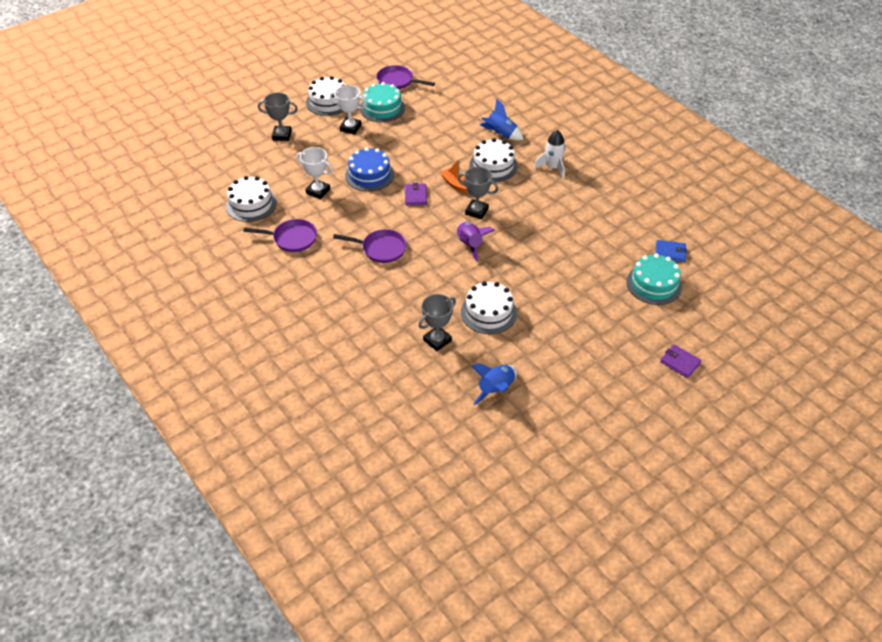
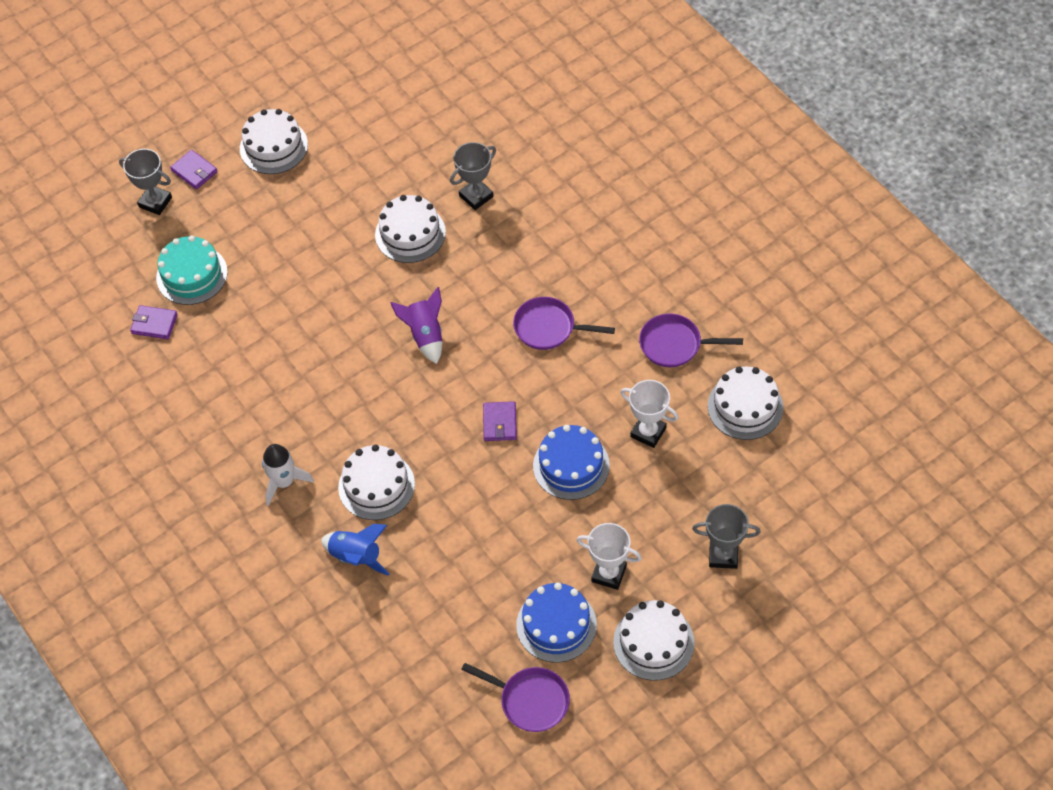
camera: 175 degrees left, 10 degrees up
turquoise cake [360,82,405,122] -> blue cake [516,583,597,663]
orange boat [441,159,468,193] -> none
grey trophy [458,167,499,219] -> grey trophy moved to [119,149,172,215]
blue rocket [471,363,517,405] -> none
blue wallet [656,240,687,262] -> purple wallet [130,305,178,339]
none -> white cake [240,109,308,174]

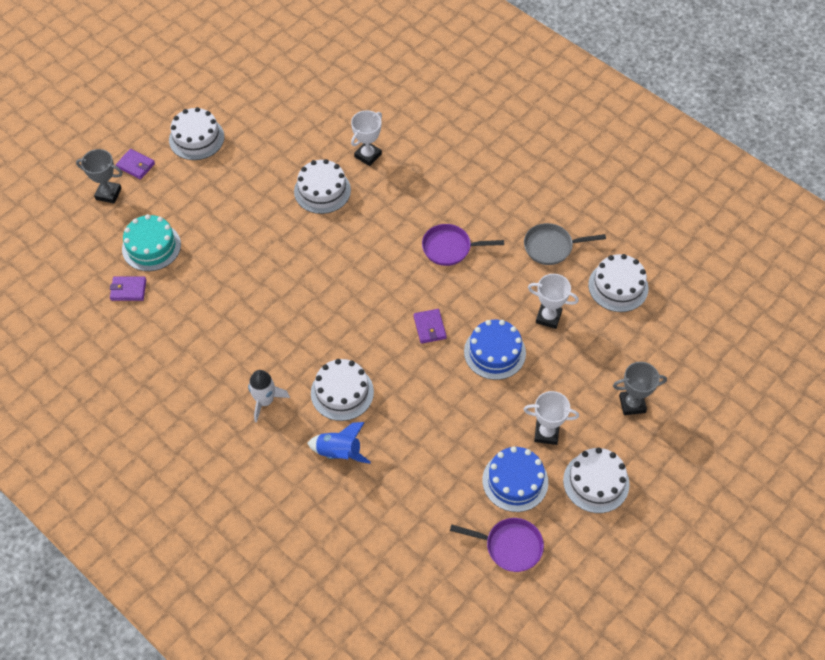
camera: 15 degrees left, 0 degrees up
purple rocket [390,287,442,364] -> none
grey trophy [450,142,496,210] -> white trophy [351,110,382,166]
purple pan [639,314,743,367] -> grey pan [524,223,606,265]

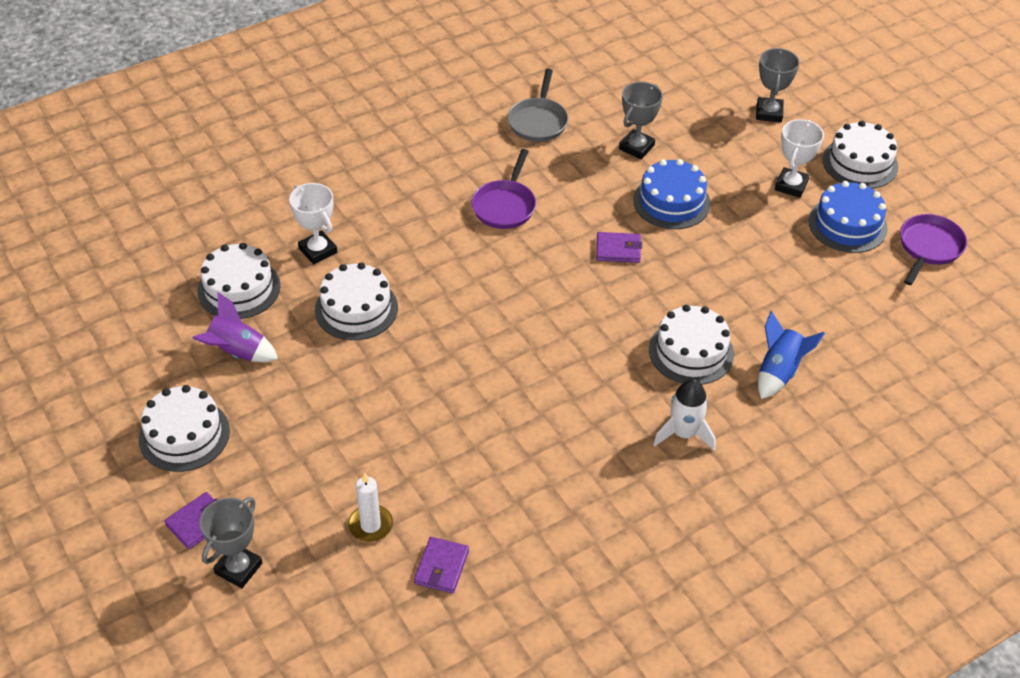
camera: 75 degrees left, 10 degrees down
turquoise cake [122,214,181,271] -> white candle [348,473,393,542]
white trophy [528,274,579,329] -> grey trophy [619,82,663,159]
white cake [588,254,648,312] -> white cake moved to [197,243,280,319]
none -> purple rocket [192,292,278,362]

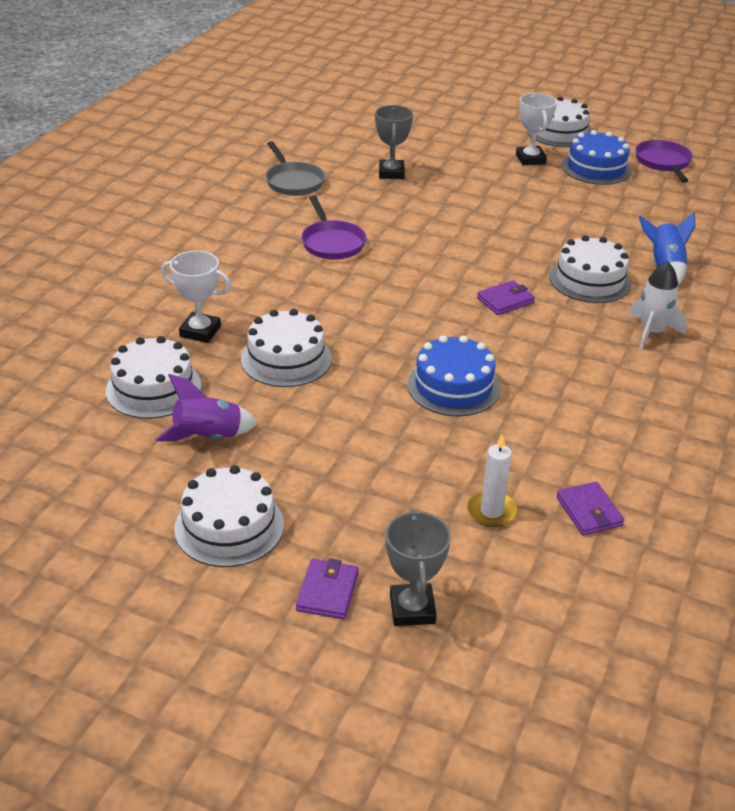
camera: 35 degrees left, 10 degrees down
purple wallet [596,232,642,263] -> purple wallet moved to [477,280,535,315]
blue cake [633,159,711,229] -> blue cake moved to [407,335,501,416]
grey trophy [756,48,800,123] -> none

